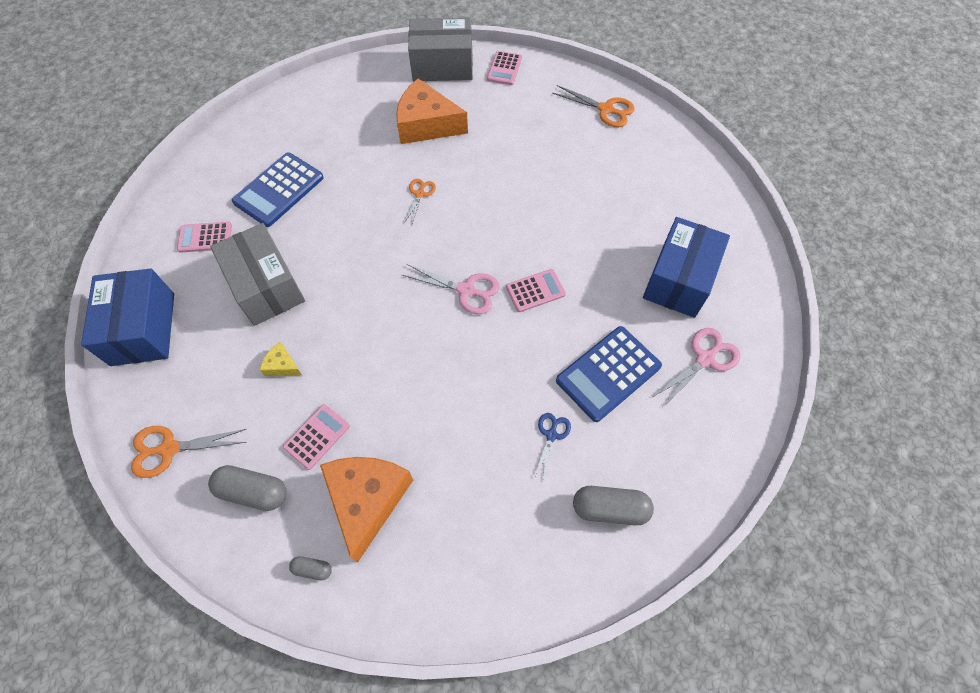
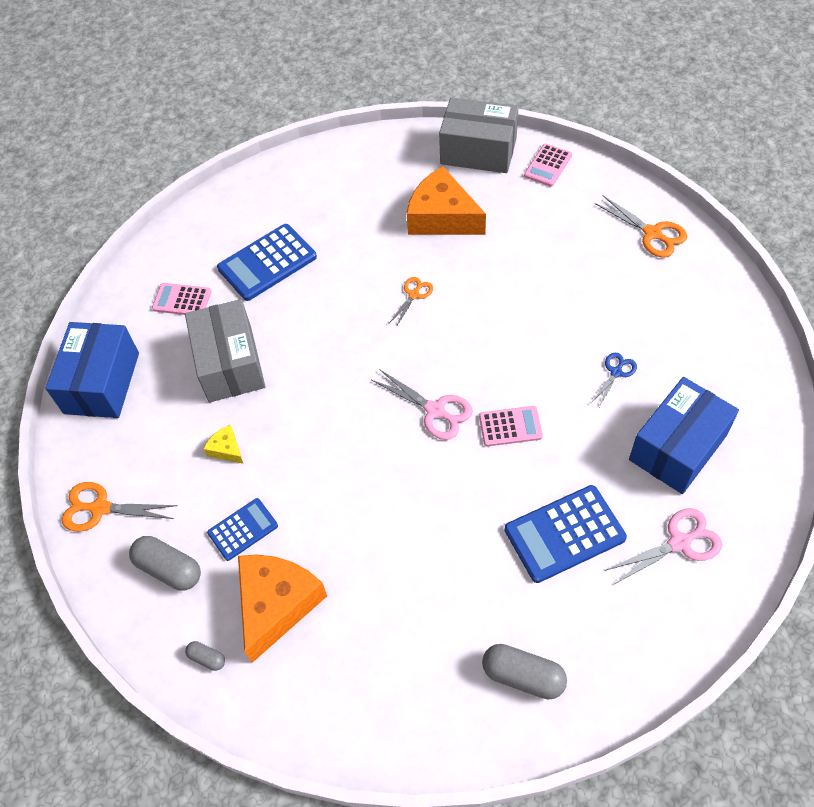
camera: 20 degrees right, 5 degrees down
pink calculator [283,404,350,470] -> blue calculator [207,498,278,561]
blue scissors [534,413,571,480] -> blue scissors moved to [591,353,637,407]

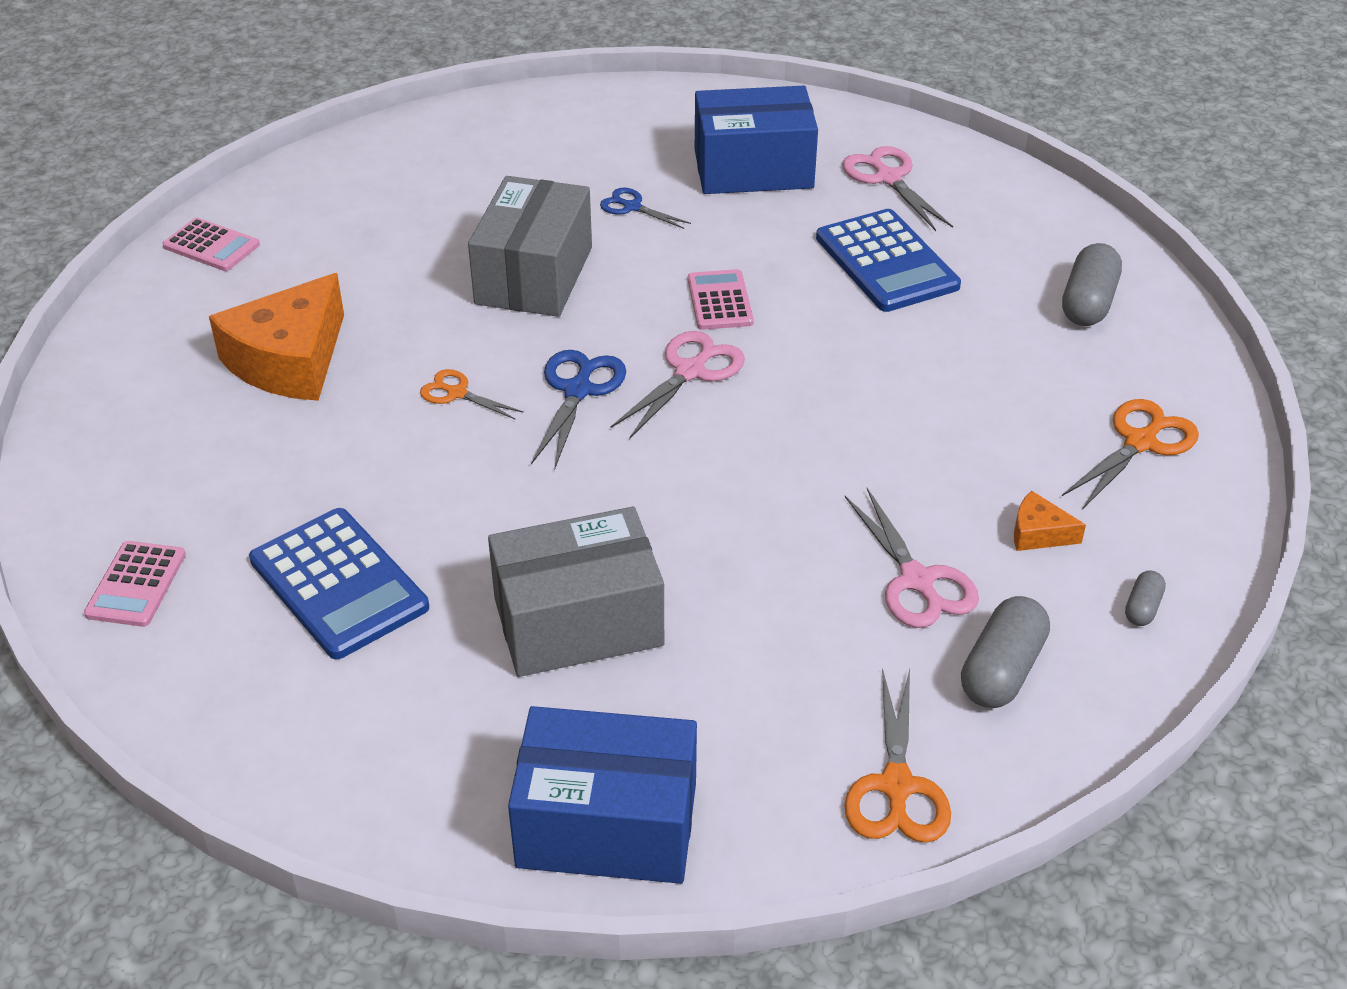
camera: 95 degrees left, 15 degrees down
pink calculator [152,283,211,315] -> pink calculator moved to [84,541,186,627]
yellow cheese [204,425,243,464] -> none
blue calculator [207,498,278,561] -> pink scissors [845,488,979,628]
orange cheese [238,555,327,663] -> orange cheese [1014,491,1086,551], size x0.44
grey box [439,97,519,173] -> grey box moved to [468,176,592,317]
orange scissors [595,196,687,258] -> orange scissors moved to [1062,399,1199,510]
blue box [629,377,739,494] -> blue box turned 45 degrees counterclockwise [695,86,818,194]
none -> blue scissors [531,350,626,470]

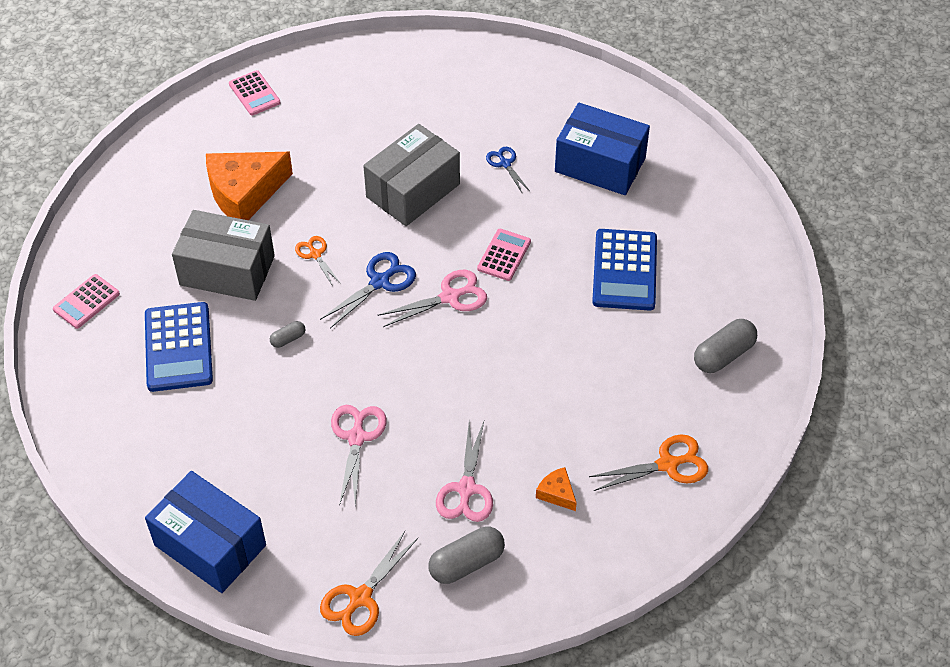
camera: 30 degrees right, 10 degrees up
grey box [488,507,664,677] -> grey box moved to [172,210,275,301]
pink scissors [842,146,953,231] -> pink scissors moved to [331,405,387,506]
grey capsule [1125,570,1166,626] -> grey capsule moved to [270,321,305,348]

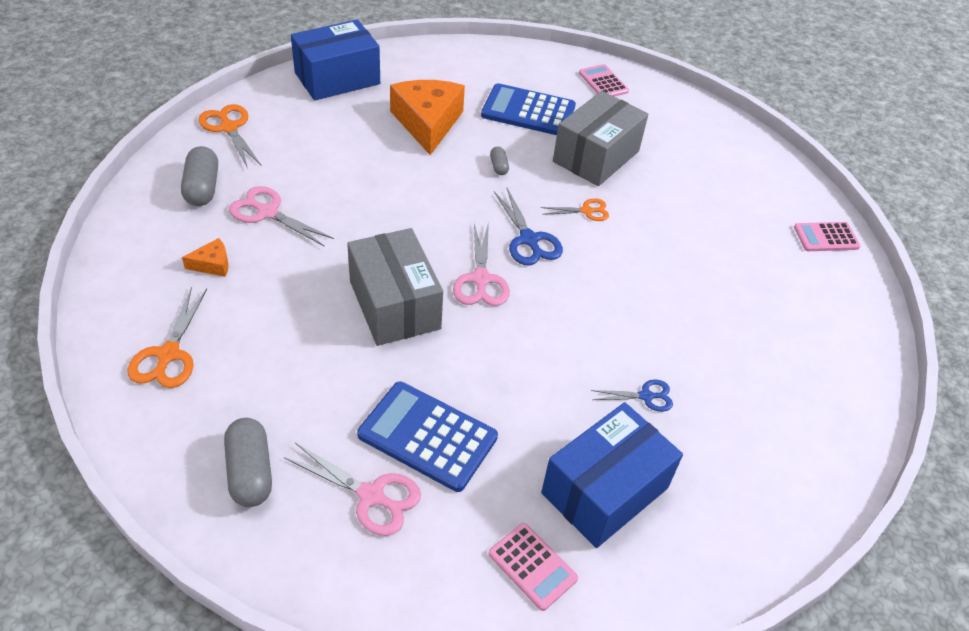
camera: 110 degrees right, 5 degrees down
orange cheese [206,152,293,220] -> orange cheese moved to [390,80,465,155]
pink scissors [331,405,387,506] -> pink scissors moved to [284,443,421,536]
grey box [363,124,460,226] -> grey box moved to [347,228,443,346]
pink calculator [477,229,531,281] -> pink calculator moved to [488,523,578,611]

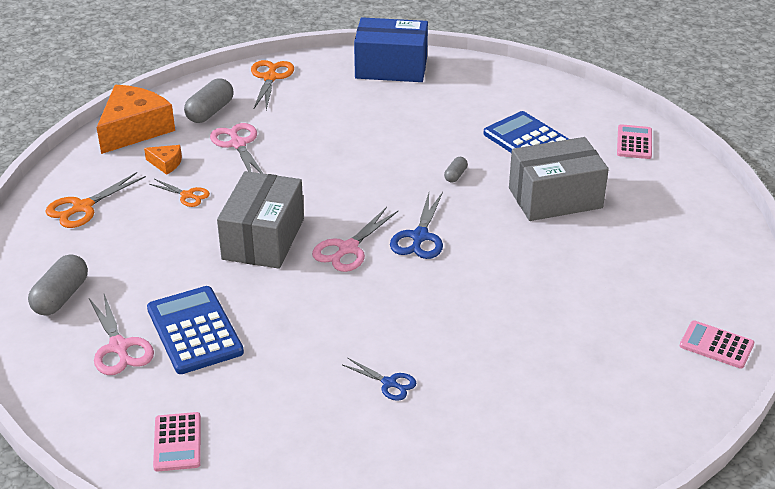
camera: 40 degrees right, 10 degrees down
orange cheese [390,80,465,155] -> orange cheese moved to [97,85,175,154]
orange scissors [541,198,609,221] -> orange scissors moved to [150,179,210,207]
blue box [541,402,683,548] -> none

